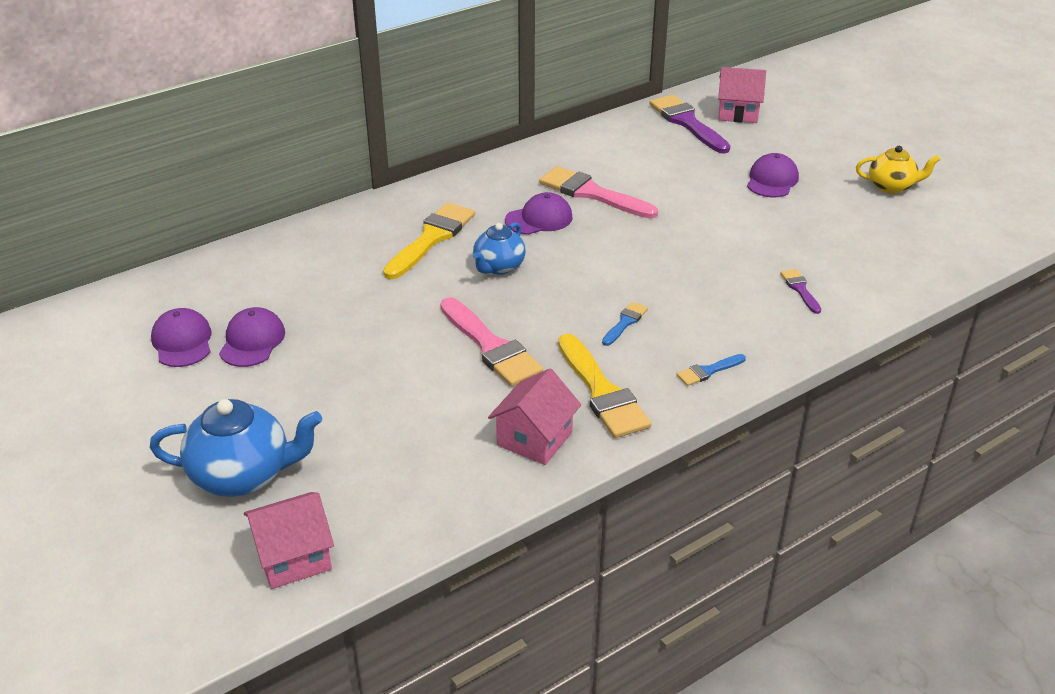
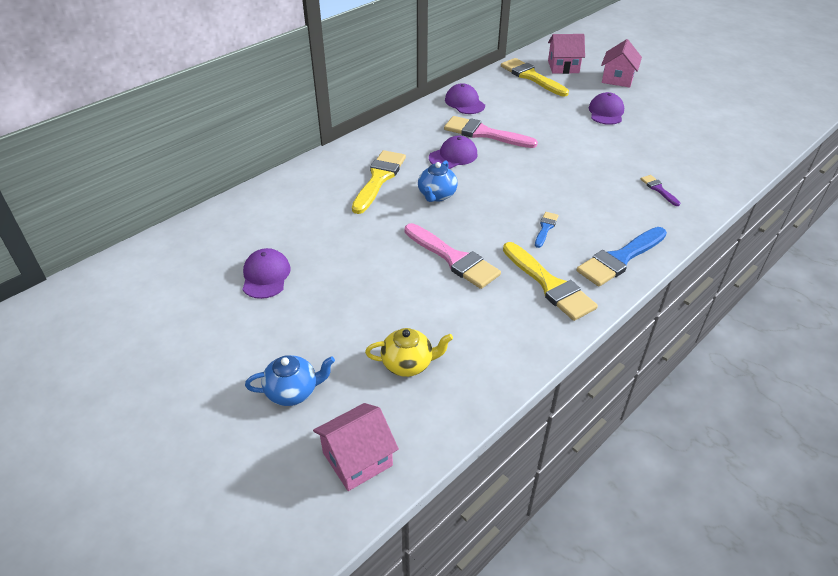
camera: 10 degrees left, 5 degrees up
blue teapot [150,399,322,497] -> blue teapot [245,355,335,406], size x0.63
purple cap [151,308,211,367] -> purple cap moved to [445,83,485,114]
pink house [488,369,581,465] -> pink house moved to [601,39,642,88]
purple brush [649,95,730,154] -> yellow brush [501,58,569,96]
blue brush [676,354,746,386] -> blue brush [576,227,667,287], size x2.03
yellow teapot [856,146,940,194] -> yellow teapot moved to [365,328,453,377]

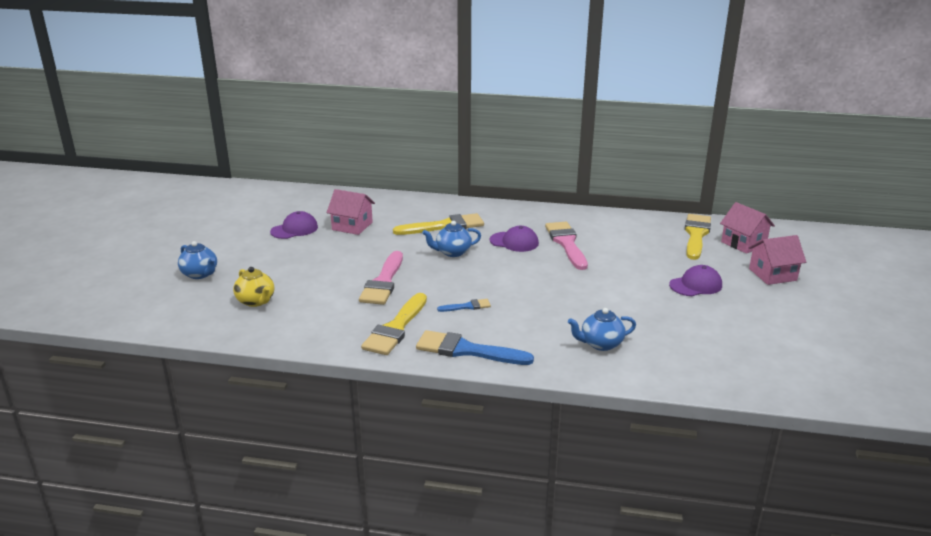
camera: 55 degrees right, 15 degrees down
pink house [313,403,399,491] -> pink house moved to [327,189,375,235]
purple cap [445,83,485,114] -> none
purple brush [641,175,680,206] -> blue teapot [568,308,636,351]

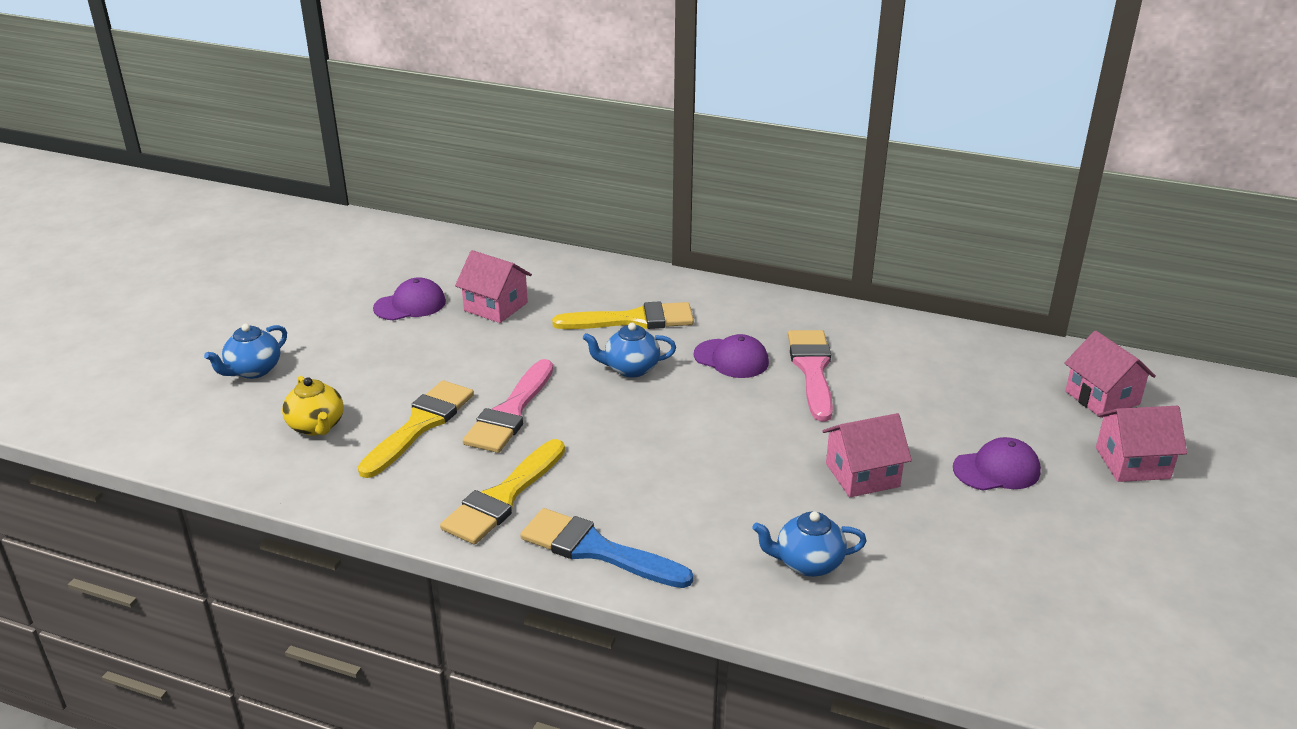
camera: 10 degrees right, 5 degrees up
blue teapot [178,241,217,279] -> blue teapot turned 75 degrees clockwise [204,324,287,379]
blue brush [437,299,491,312] -> none
yellow brush [685,214,711,260] -> yellow brush moved to [358,380,474,478]
none -> pink house [822,413,912,497]

